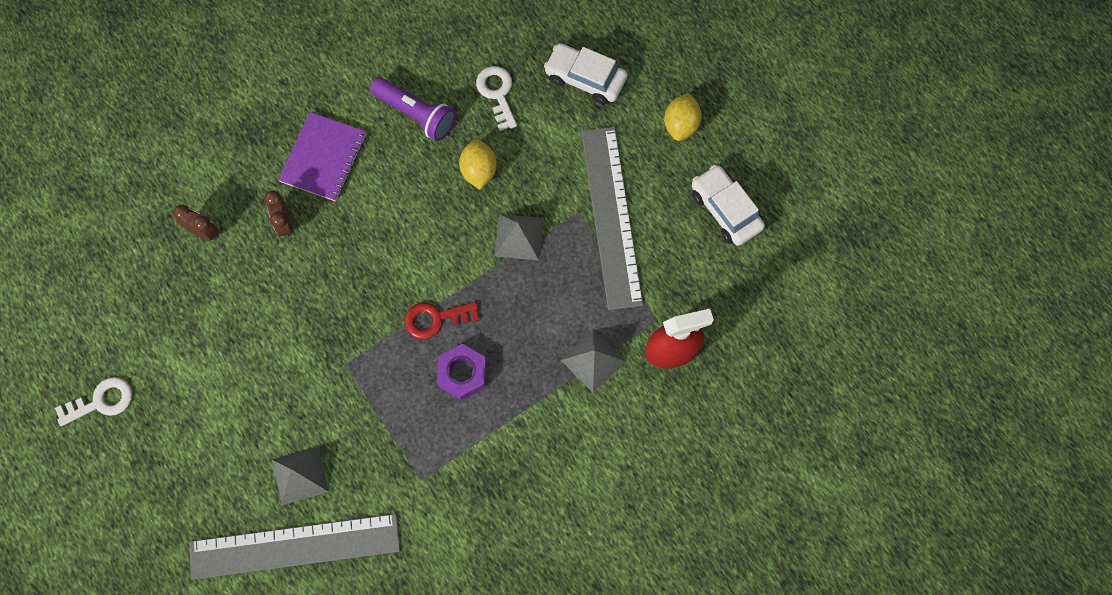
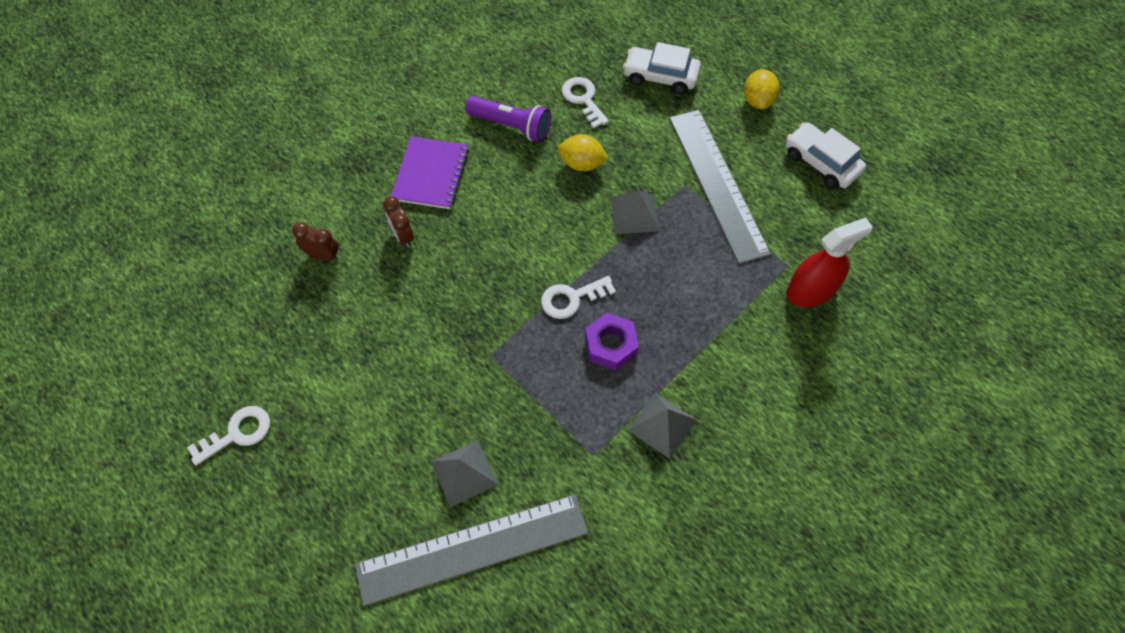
camera: 10 degrees left, 10 degrees down
red key [404,302,479,339] -> white key [541,276,616,319]
yellow lemon [459,139,497,189] -> yellow lemon turned 60 degrees counterclockwise [558,134,609,171]
grey pyramid [561,329,626,393] -> grey pyramid moved to [628,393,697,459]

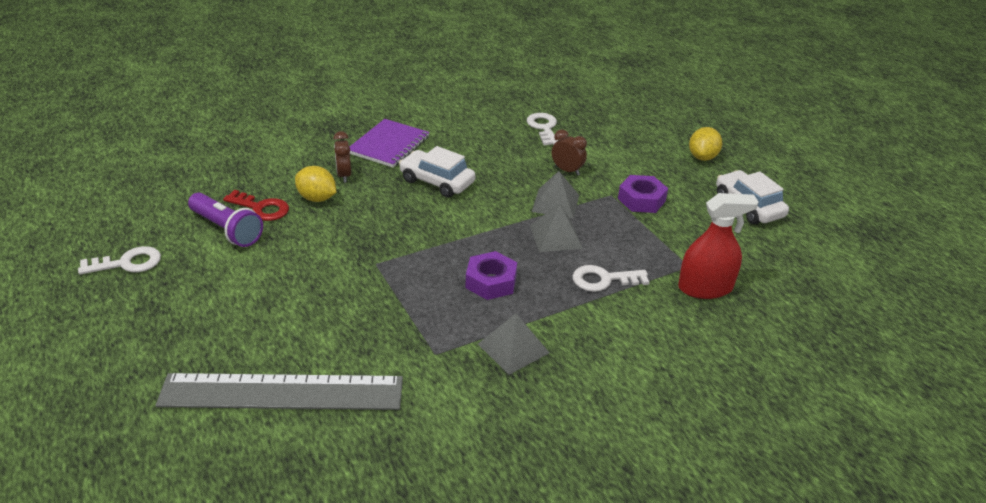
camera: 15 degrees right, 25 degrees down
brown clock [292,222,339,261] -> brown clock moved to [552,129,587,175]
grey pyramid [431,440,498,507] -> grey pyramid moved to [530,203,583,252]
purple flashlight [465,96,551,142] -> purple flashlight moved to [188,193,263,247]
white key [541,276,616,319] -> white key moved to [572,265,650,292]
yellow lemon [558,134,609,171] -> yellow lemon moved to [295,166,336,202]
white car [623,42,701,94] -> white car moved to [399,146,475,198]
grey ruler [669,110,771,264] -> purple nut [618,175,668,213]
none -> red key [223,190,289,221]

